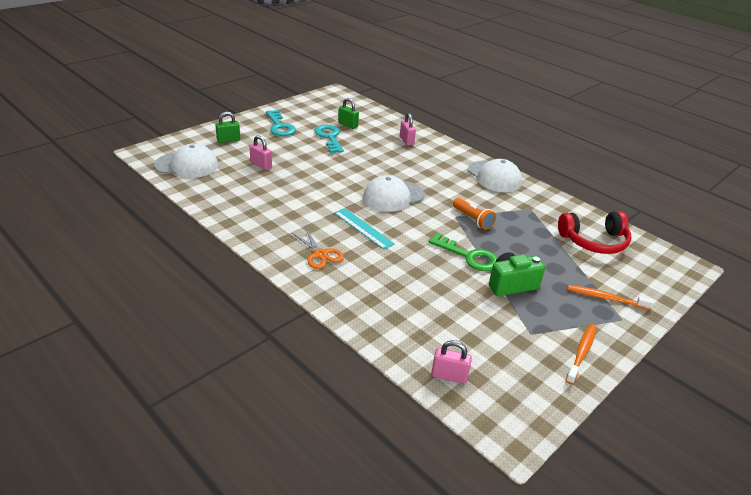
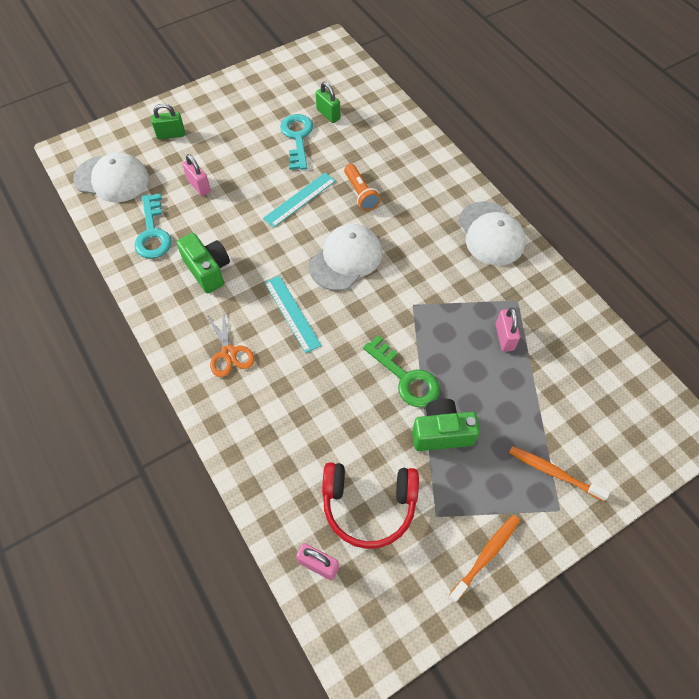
camera: 15 degrees right, 25 degrees up
turquoise key [266,110,296,136] -> turquoise key moved to [134,194,172,259]
white cap [363,175,425,212] -> white cap turned 150 degrees clockwise [309,224,382,291]
pink padlock [400,113,416,146] -> pink padlock moved to [495,308,520,352]
orange flashlight [453,198,496,230] -> orange flashlight moved to [344,164,381,211]
red headphones [558,211,632,254] -> red headphones moved to [322,462,419,549]
none -> green camera [177,233,230,293]
none -> turquoise ruler [263,172,336,228]

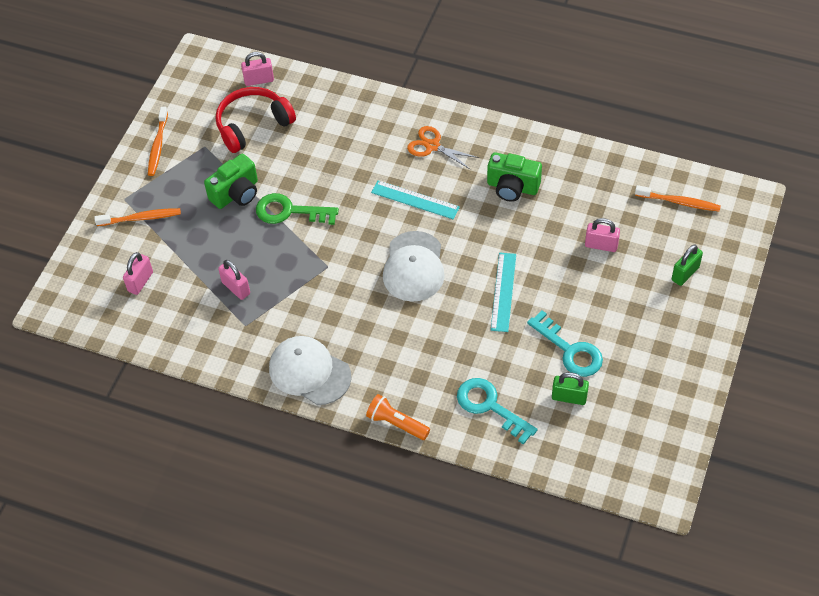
camera: 145 degrees right, 5 degrees down
white cap [73,152,149,202] -> orange toothbrush [635,185,721,211]
turquoise key [134,194,172,259] -> turquoise key moved to [457,378,538,445]
orange flashlight [344,164,381,211] -> orange flashlight moved to [366,394,430,440]
none -> pink padlock [123,252,153,295]

